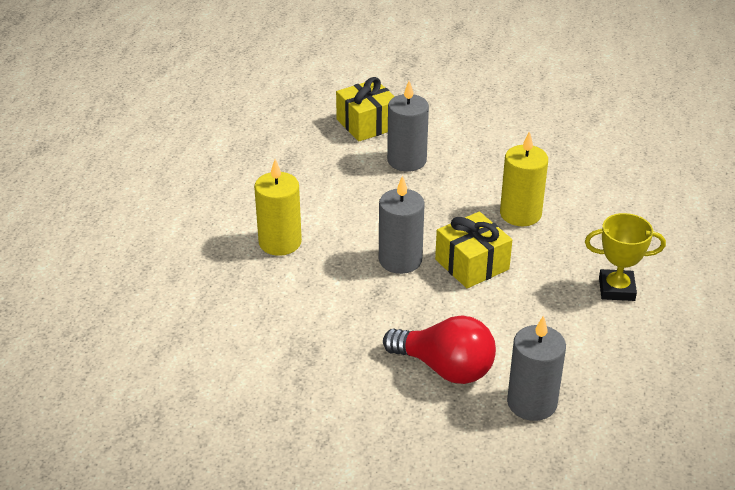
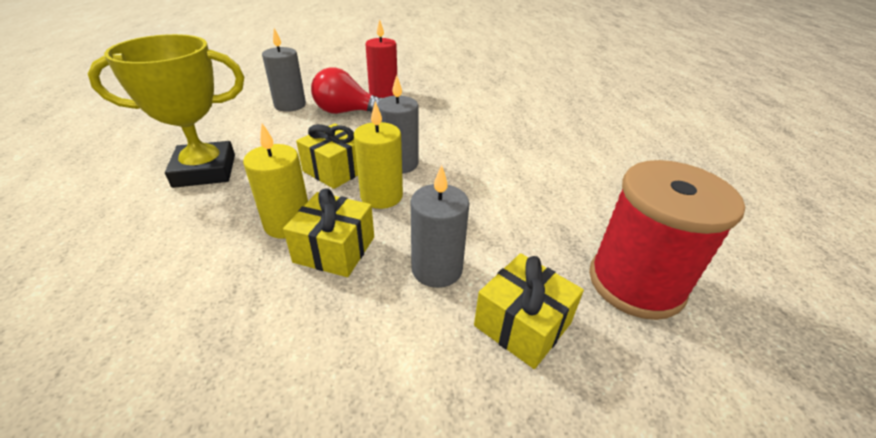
camera: 160 degrees right, 0 degrees up
yellow candle [254,159,302,256] -> yellow candle moved to [354,101,403,209]
yellow trophy [585,213,666,301] -> yellow trophy [88,34,244,188], size x1.74
none -> yellow gift [283,188,374,277]
none -> red candle [365,19,397,98]
none -> red spool [589,160,745,320]

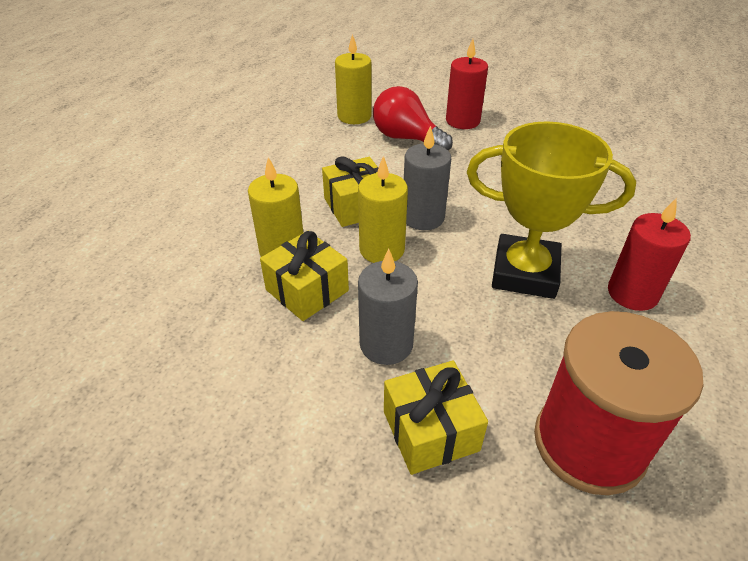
camera: 30 degrees right, 5 degrees up
yellow trophy [88,34,244,188] -> yellow trophy moved to [467,121,636,299]
grey candle [262,28,306,112] -> yellow candle [335,34,372,124]
none -> red candle [608,198,691,311]

